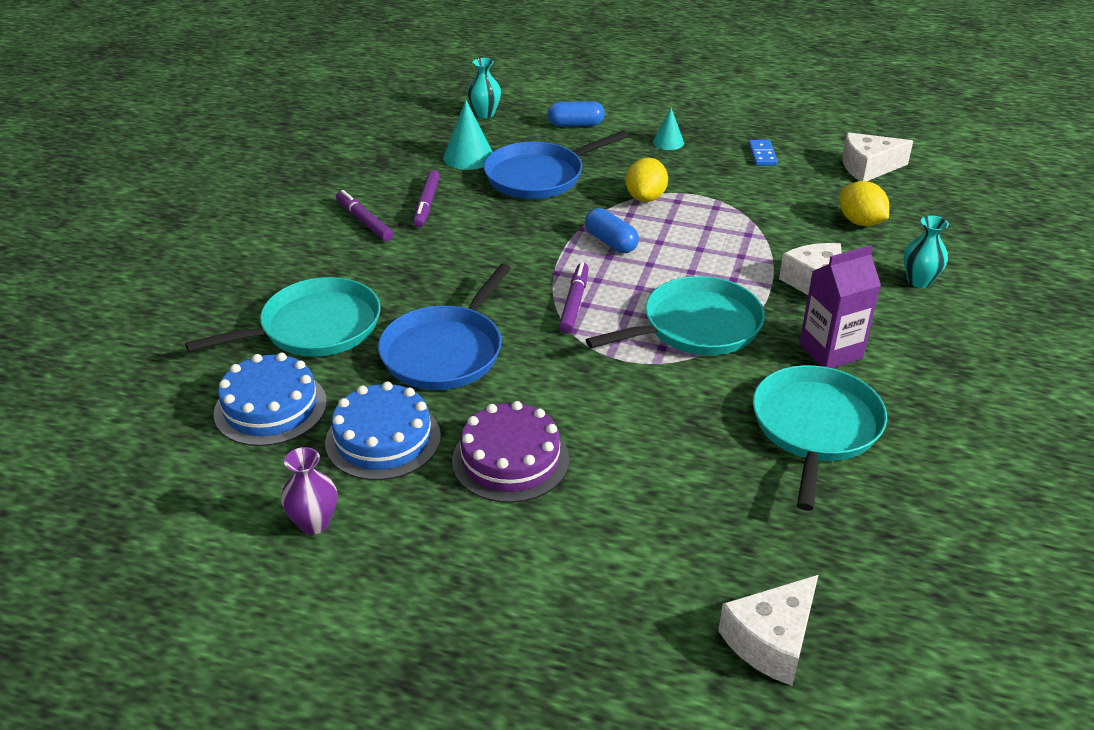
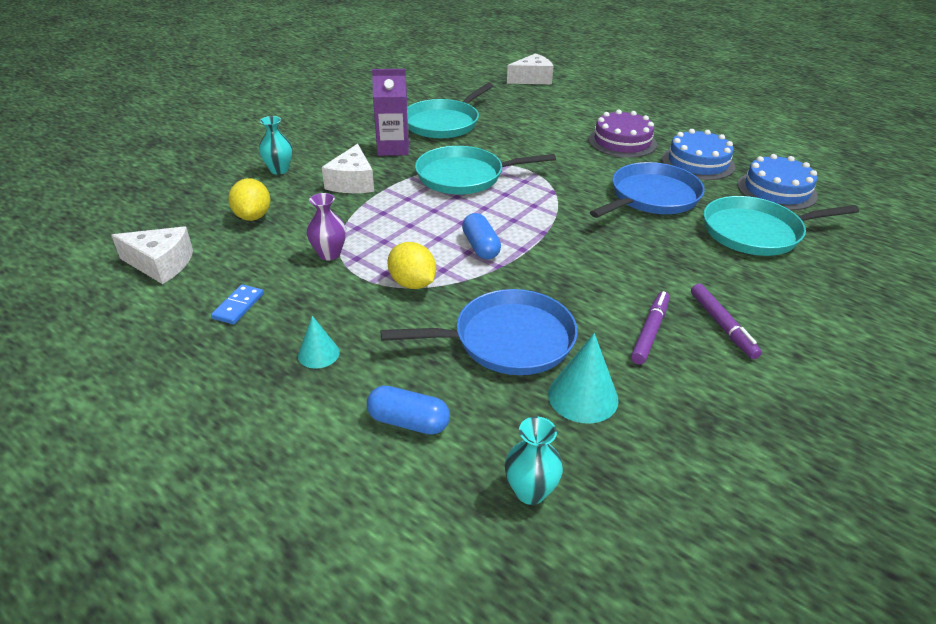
camera: 160 degrees left, 0 degrees up
purple vase [281,447,337,534] -> purple vase moved to [306,193,346,261]
purple marker [559,262,589,334] -> none
yellow lemon [626,158,668,202] -> yellow lemon turned 75 degrees counterclockwise [387,242,436,289]

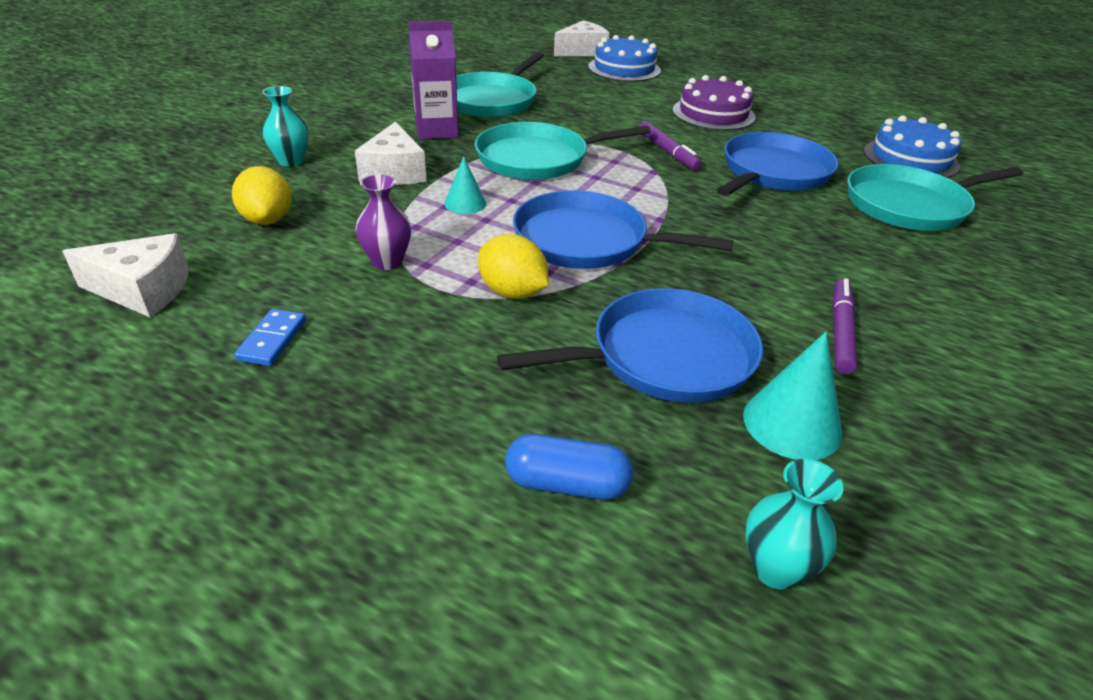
camera: 10 degrees left, 0 degrees up
turquoise cone [298,316,340,369] -> turquoise cone moved to [445,156,486,214]
blue capsule [462,213,501,260] -> blue pan [513,190,733,269]
blue cake [662,129,735,180] -> blue cake moved to [588,35,661,82]
purple marker [691,284,762,359] -> purple marker moved to [639,121,702,170]

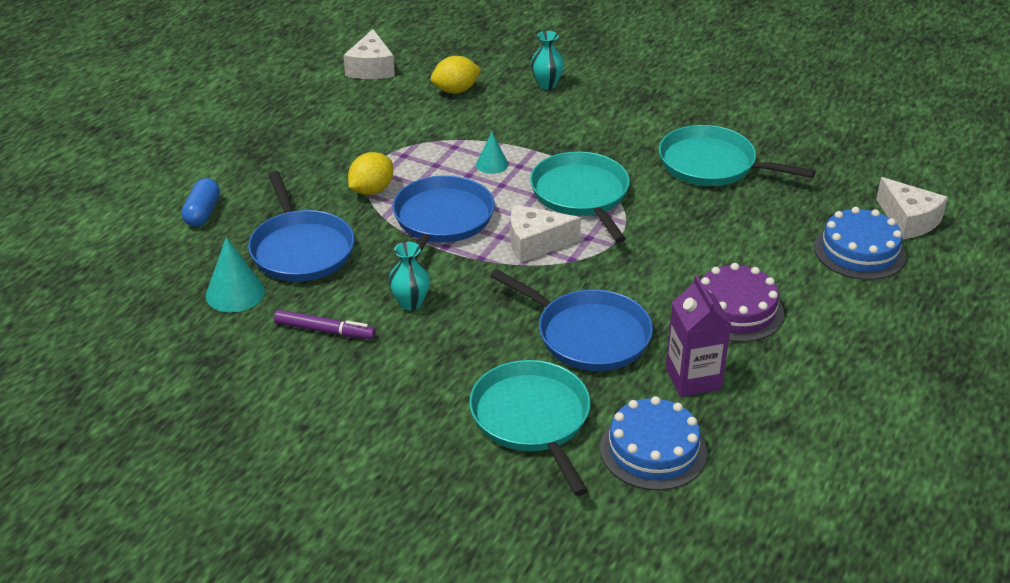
camera: 90 degrees right, 0 degrees up
blue domino [234,309,306,366] -> none
white cheese [355,122,427,185] -> white cheese moved to [511,204,581,263]
purple vase [355,174,411,270] -> none
purple carton [408,21,459,139] -> purple carton moved to [666,275,731,397]
purple marker [639,121,702,170] -> none
turquoise vase [746,459,844,590] -> turquoise vase moved to [388,242,430,310]

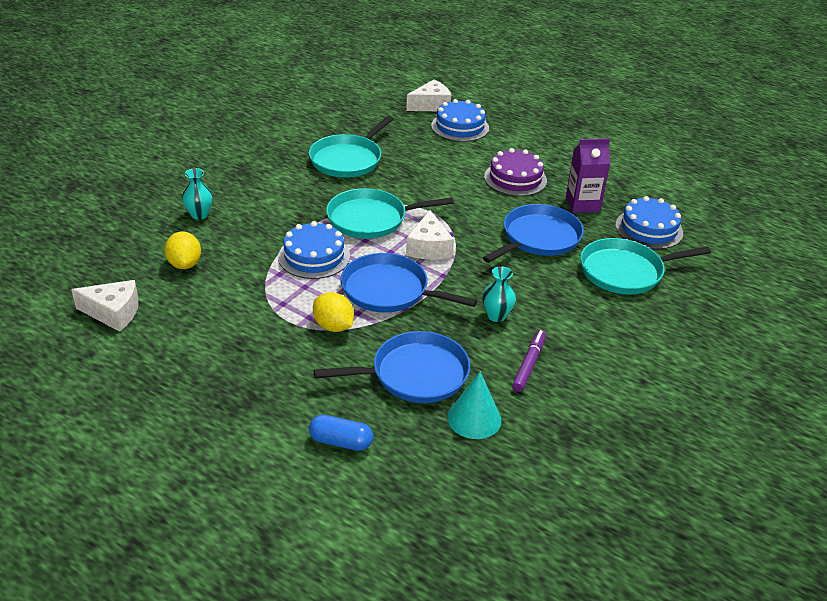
camera: 85 degrees left, 0 degrees up
turquoise cone [476,132,508,174] -> blue cake [278,221,350,279]

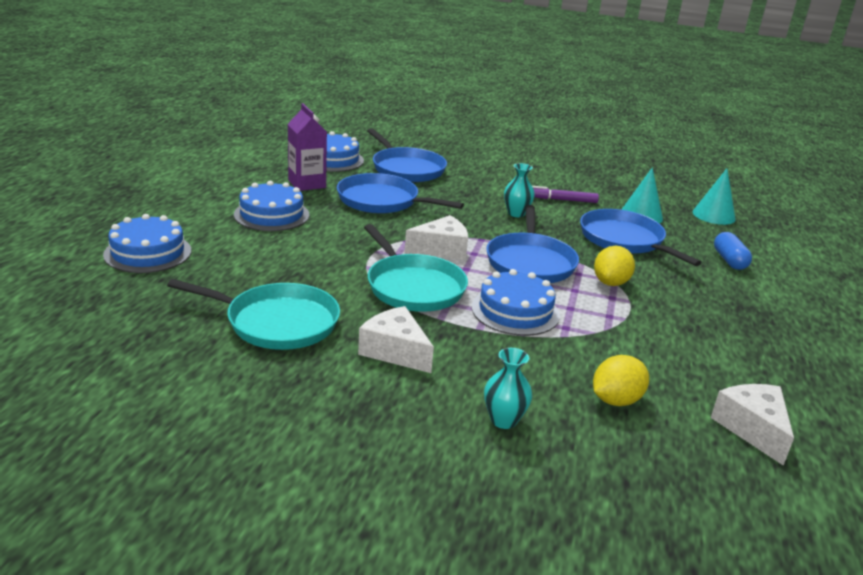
camera: 110 degrees left, 10 degrees down
white cheese [406,80,451,111] -> white cheese moved to [358,306,434,373]
purple cake [484,148,547,196] -> blue cake [234,181,309,231]
turquoise pan [580,238,711,294] -> blue pan [367,129,447,182]
none -> turquoise cone [693,168,736,225]

